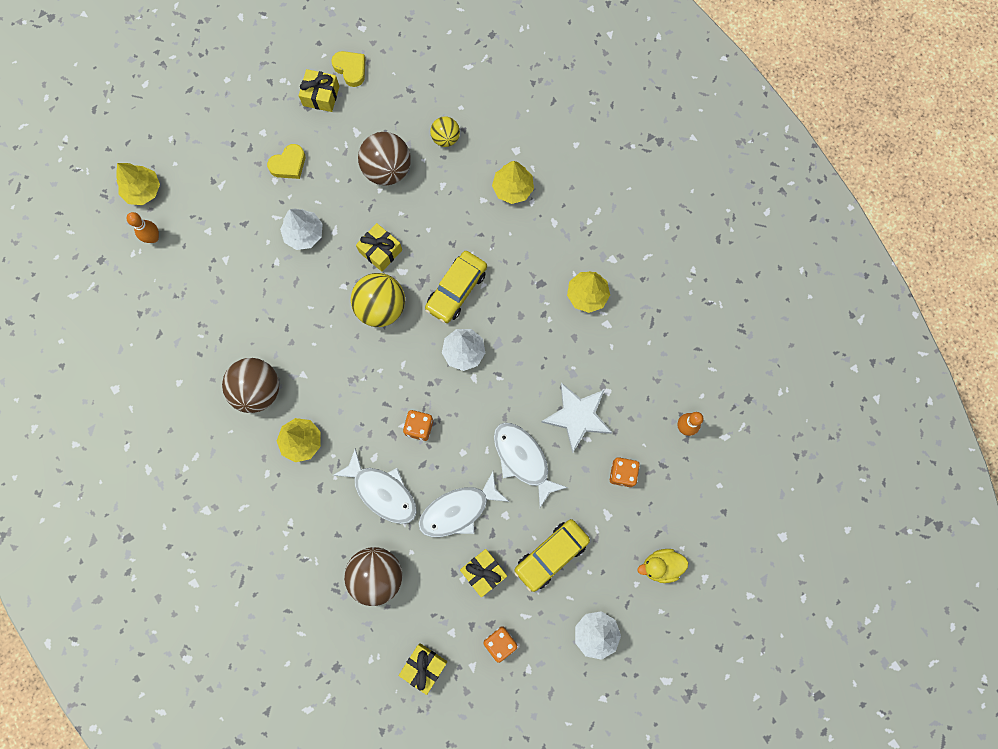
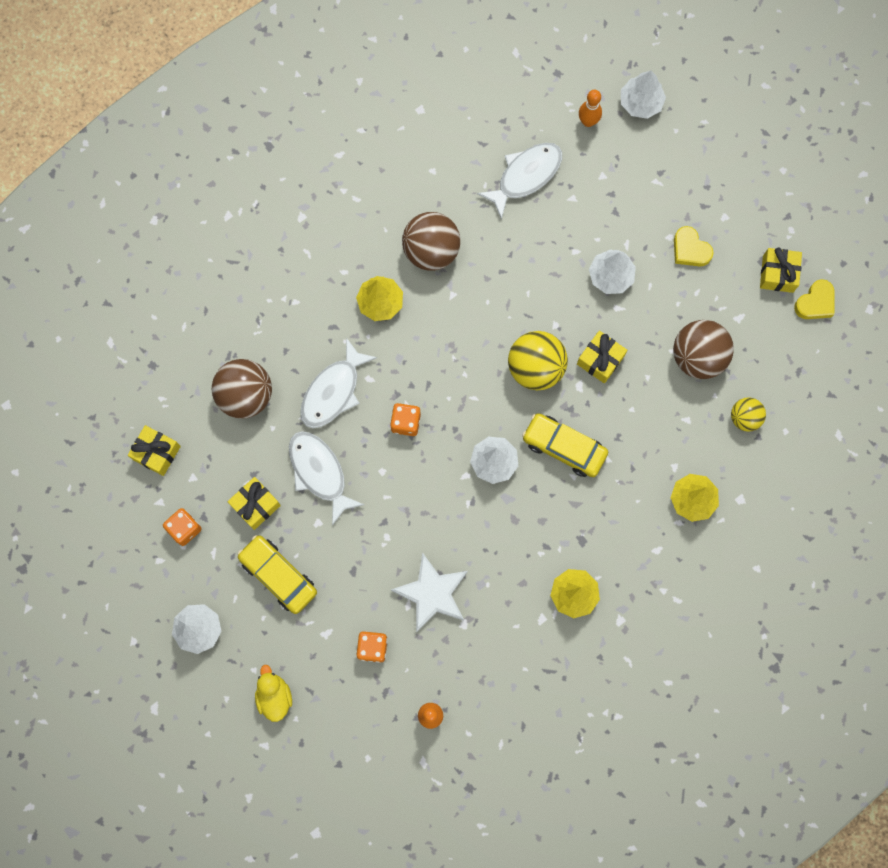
camera: 85 degrees right, 0 degrees up
yellow tree [117,163,160,205] -> white tree [621,71,666,119]
white fish [494,423,568,508] -> white fish moved to [477,143,562,220]

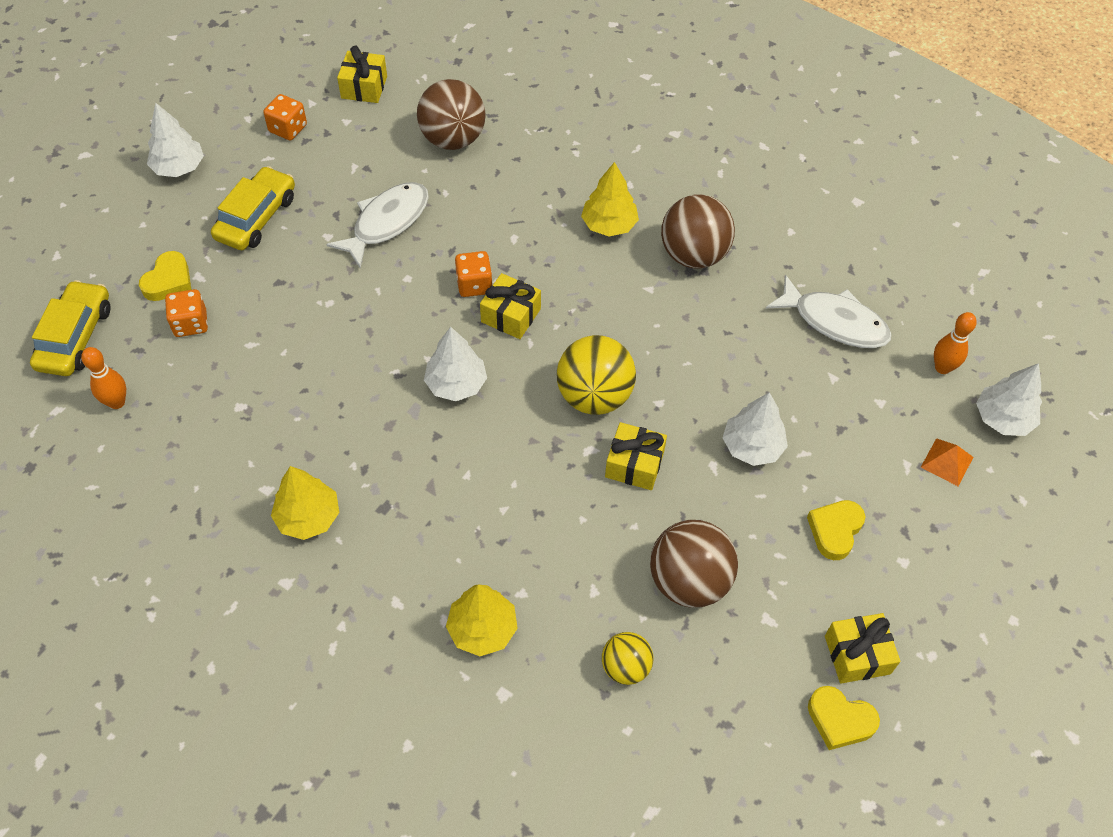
camera: 70 degrees right, 20 degrees down
yellow gift [228,477,281,530] -> yellow gift moved to [480,273,541,339]
yellow duck [255,665,292,722] -> none
white fish [300,338,377,428] -> none
white star [391,552,468,632] -> none
yellow car [522,413,608,477] -> yellow car moved to [30,280,111,376]
none -> yellow heart [139,251,191,301]
none -> orange pyramid [921,438,973,486]

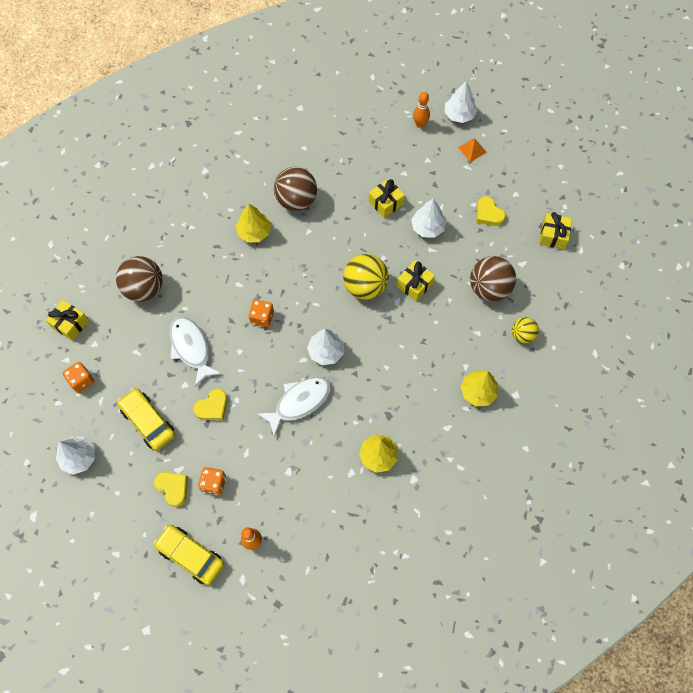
camera: 65 degrees left, 10 degrees up
yellow gift [480,273,541,339] -> yellow gift moved to [369,178,405,218]
white fish [766,275,891,348] -> white fish moved to [257,376,331,437]
yellow heart [808,686,880,750] -> yellow heart moved to [193,389,228,420]

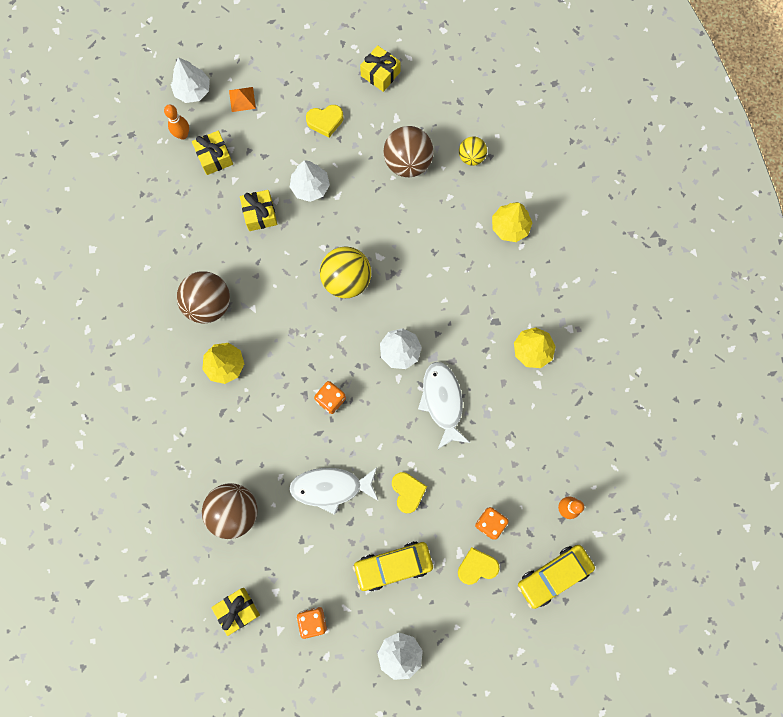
camera: 65 degrees left, 10 degrees up
yellow gift [397,260,435,302] -> yellow gift moved to [192,131,233,175]

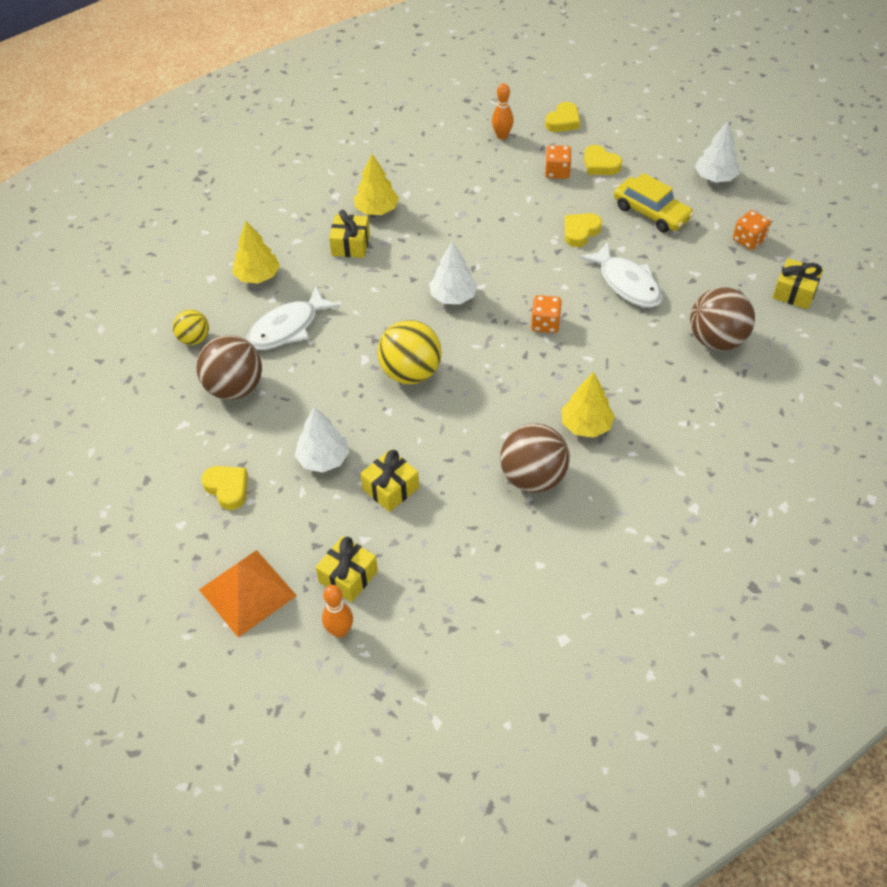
camera: 120 degrees left, 25 degrees down
white tree [171,57,210,103] -> none
orange pyramid [229,87,256,112] -> orange pyramid [199,550,297,638], size x1.93
yellow gift [360,45,401,92] -> yellow gift moved to [329,210,370,258]
white fish [418,362,470,449] -> white fish moved to [246,286,340,350]
yellow car [518,545,595,609] -> yellow heart [545,102,580,132]

